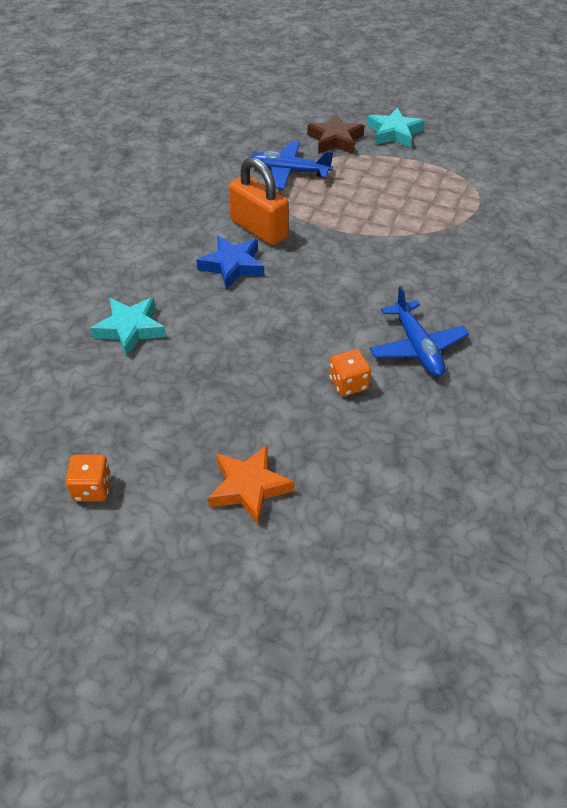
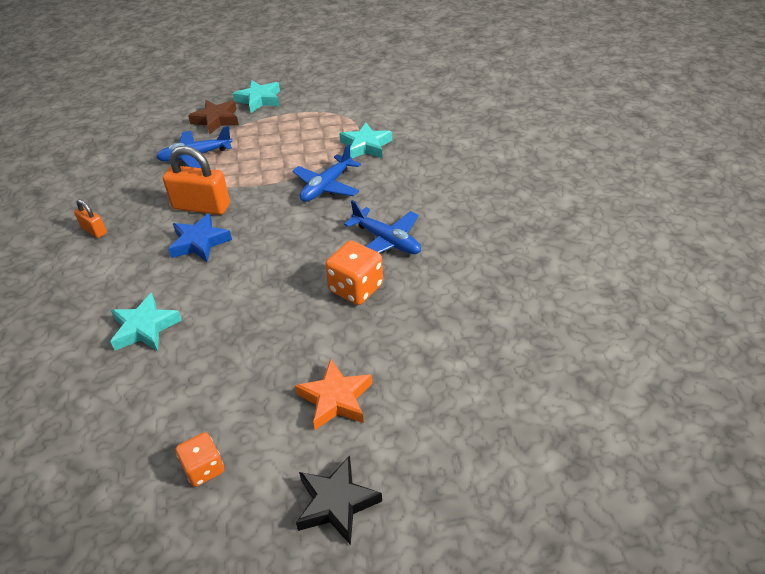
camera: 30 degrees left, 5 degrees down
orange dice [329,349,371,396] -> orange dice [325,240,383,305], size x1.54
none -> orange padlock [74,199,107,238]
none -> blue plane [292,144,361,202]
none -> black star [296,455,382,545]
none -> turquoise star [339,123,392,159]

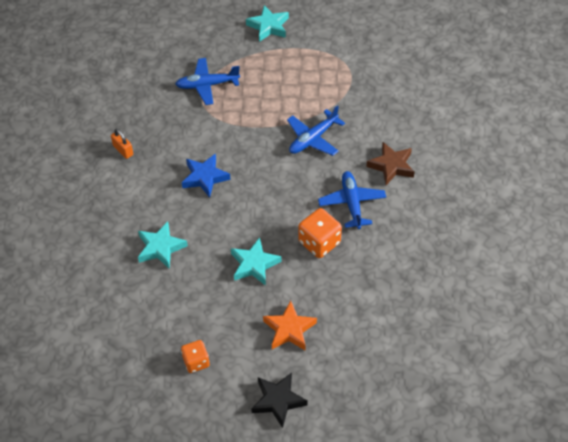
camera: 10 degrees right, 10 degrees up
orange padlock [163,146,230,215] -> none
brown star [188,100,239,134] -> brown star moved to [366,142,415,185]
turquoise star [339,123,392,159] -> turquoise star moved to [231,237,281,286]
blue plane [344,200,421,254] -> blue plane turned 150 degrees counterclockwise [318,171,386,229]

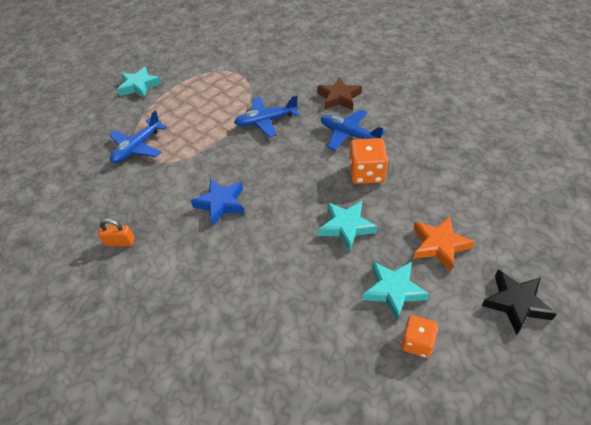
camera: 45 degrees left, 5 degrees down
turquoise star [138,221,188,269] -> turquoise star moved to [362,261,429,321]
blue plane [287,105,345,156] -> blue plane turned 75 degrees clockwise [234,95,299,137]

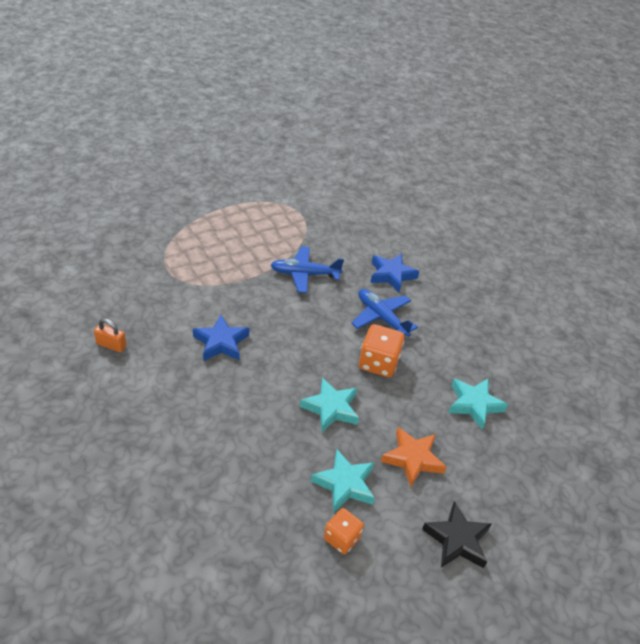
camera: 10 degrees right, 5 degrees down
blue plane [109,110,167,163] -> none
turquoise star [117,67,161,98] -> turquoise star moved to [448,379,508,429]
brown star [317,77,362,110] -> blue star [370,253,419,293]

